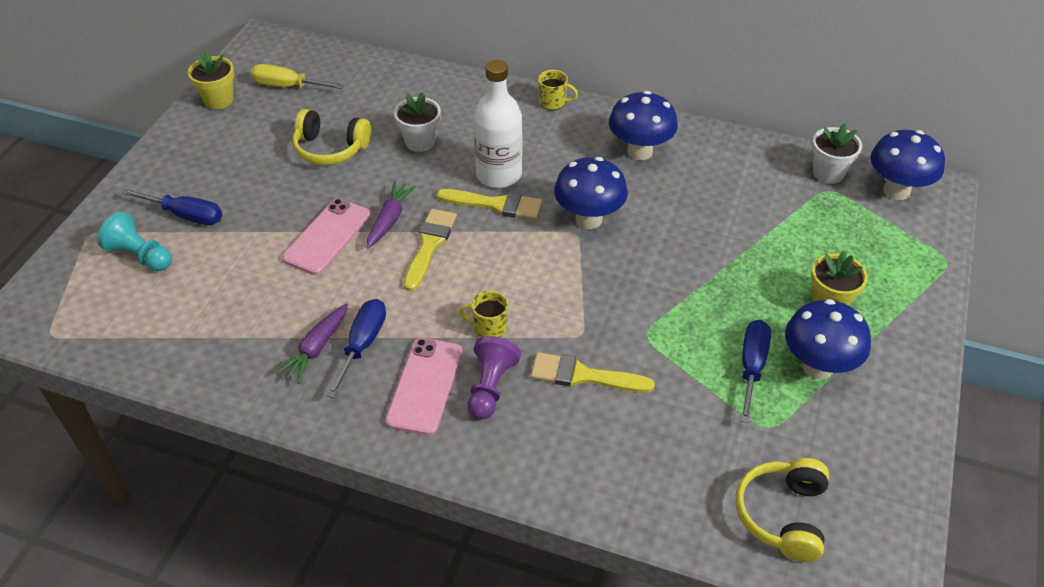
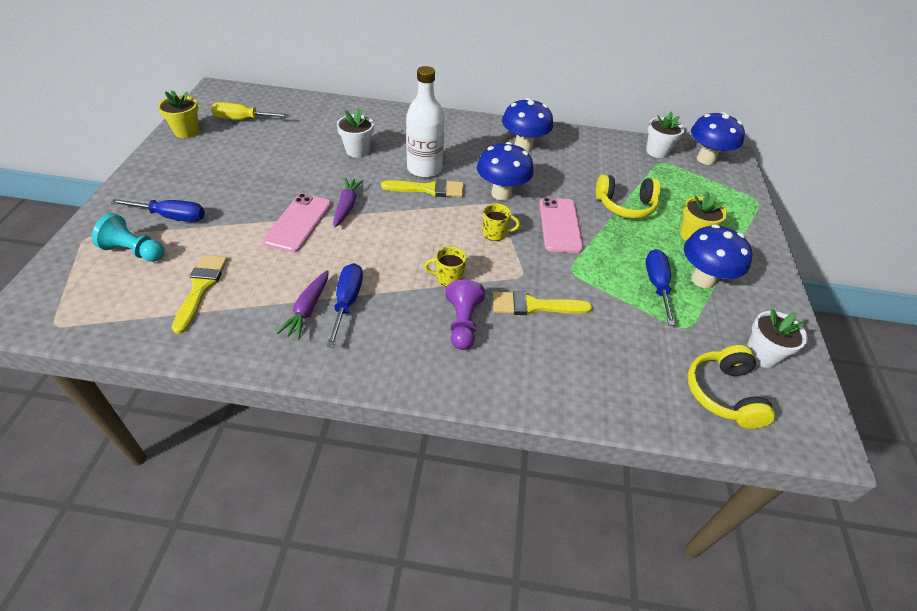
camera: 15 degrees left, 0 degrees up
yellow headphones [293,109,371,165] -> yellow headphones moved to [596,175,660,219]
pink phone [385,338,462,435] -> pink phone moved to [539,197,583,253]
yellow brush [404,209,457,291] -> yellow brush moved to [172,255,228,334]
yellow mug [538,70,578,110] -> yellow mug moved to [482,203,520,241]
none -> white flower pot [747,309,808,368]

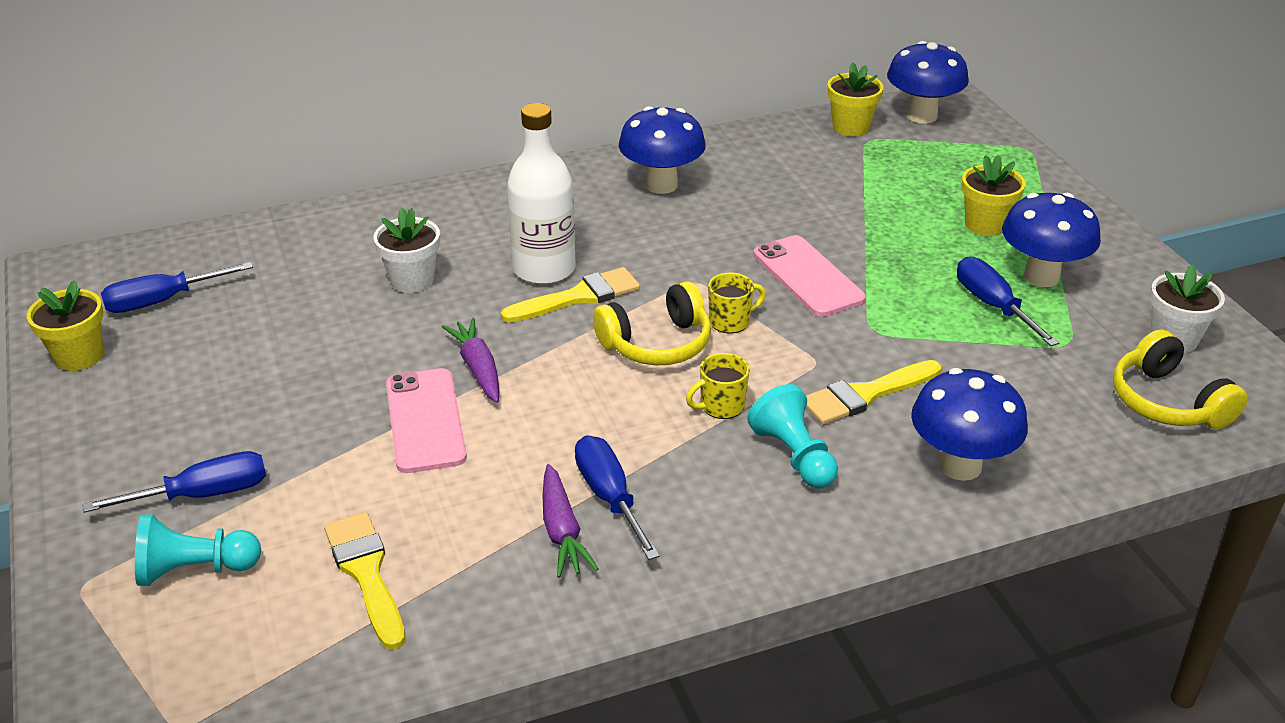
camera: 25 degrees left, 10 degrees down
yellow screwdriver [211,102,290,120] -> blue screwdriver [101,262,253,313]
purple pawn [446,280,485,350] -> turquoise pawn [747,384,838,488]
blue mushroom [477,142,534,200] -> blue mushroom moved to [911,368,1028,481]
yellow headphones [596,175,660,219] -> yellow headphones moved to [593,281,711,365]
white flower pot [646,112,684,158] -> yellow flower pot [827,62,884,136]

